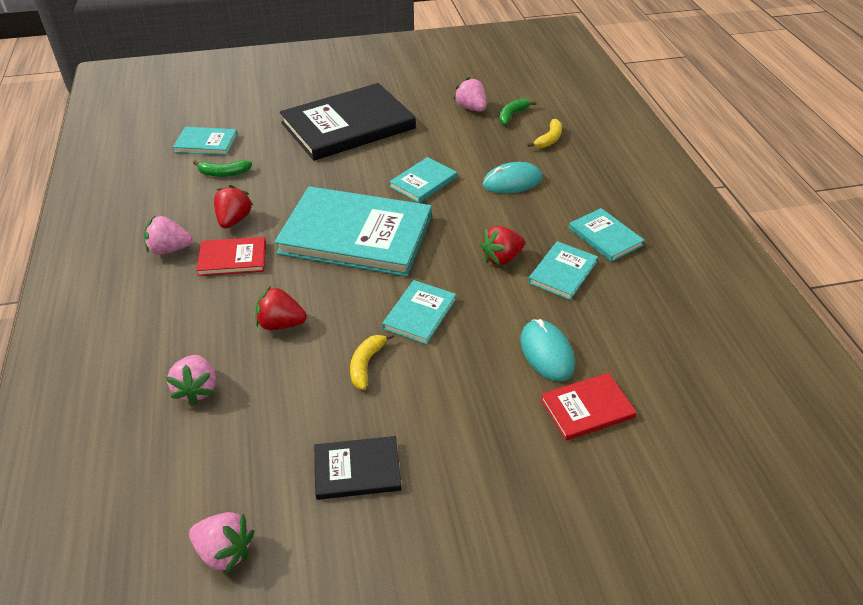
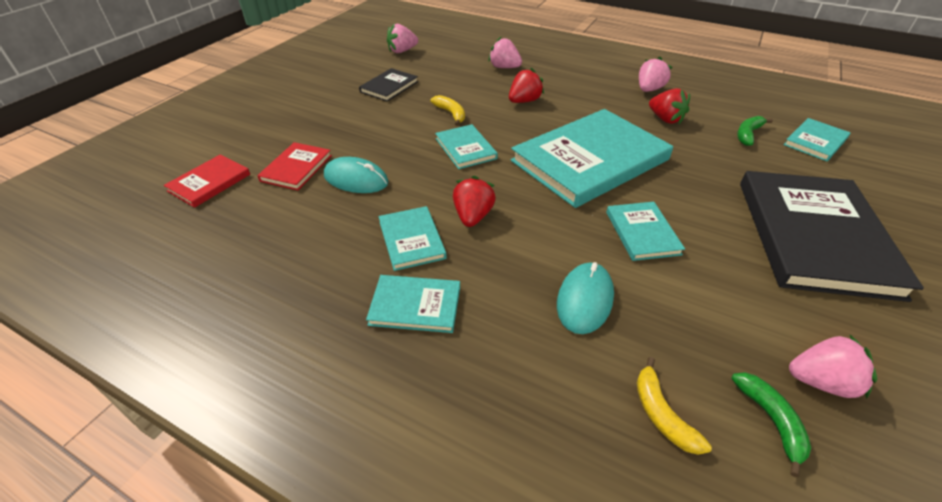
camera: 130 degrees right, 0 degrees up
red book [196,237,266,276] -> red book moved to [164,154,250,208]

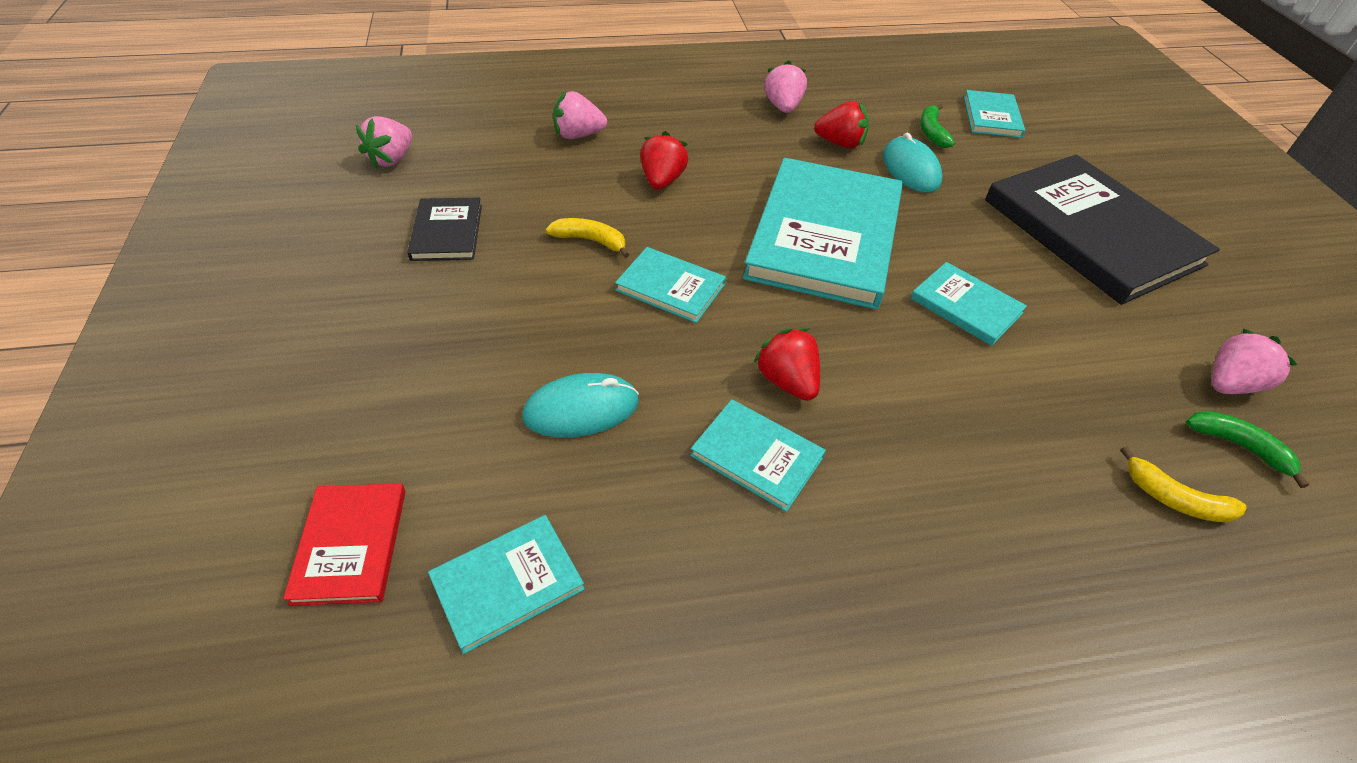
camera: 40 degrees left, 5 degrees up
red book [257,142,332,190] -> none
turquoise book [366,275,460,333] -> turquoise book moved to [428,515,585,654]
turquoise mouse [557,262,614,334] -> turquoise mouse moved to [883,133,942,192]

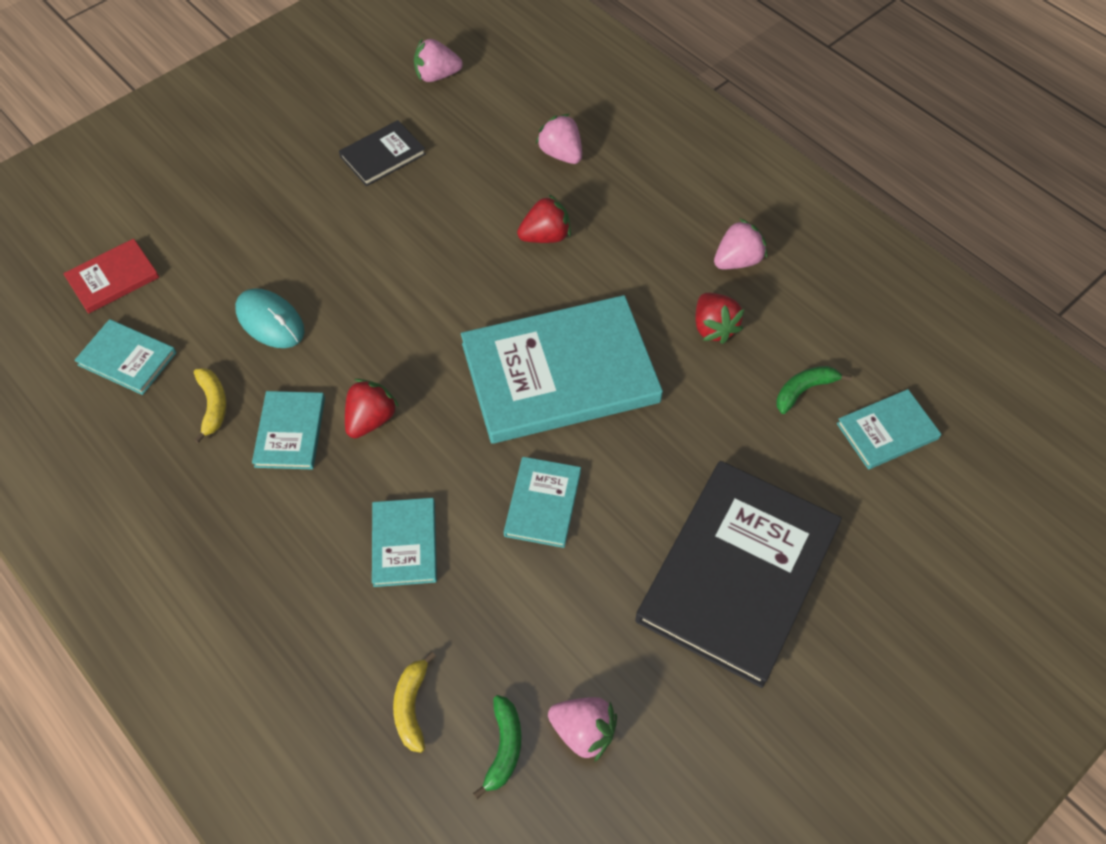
camera: 60 degrees right, 10 degrees up
yellow banana [545,218,629,258] -> yellow banana moved to [194,368,227,443]
turquoise book [615,247,726,323] -> turquoise book moved to [372,498,437,587]
turquoise mouse [883,133,942,192] -> none

